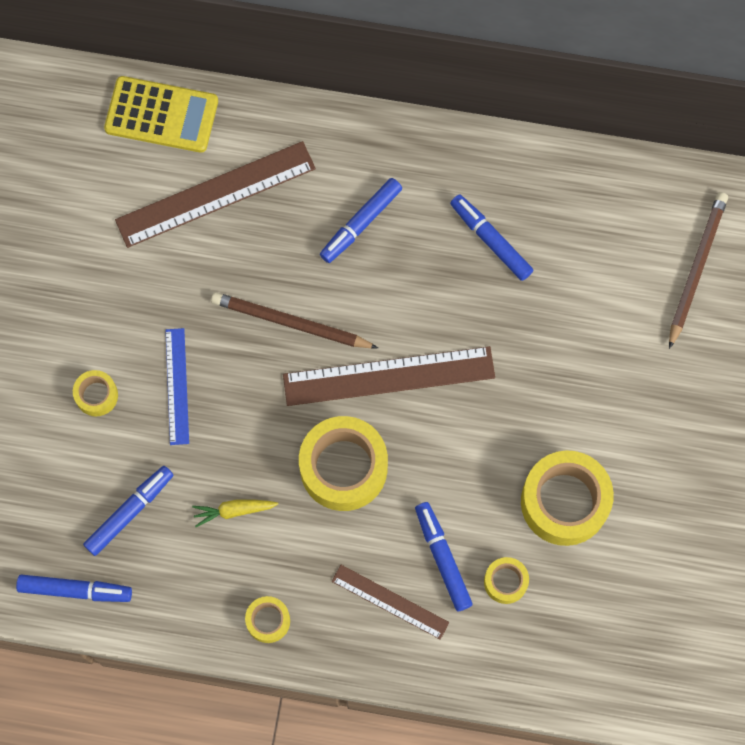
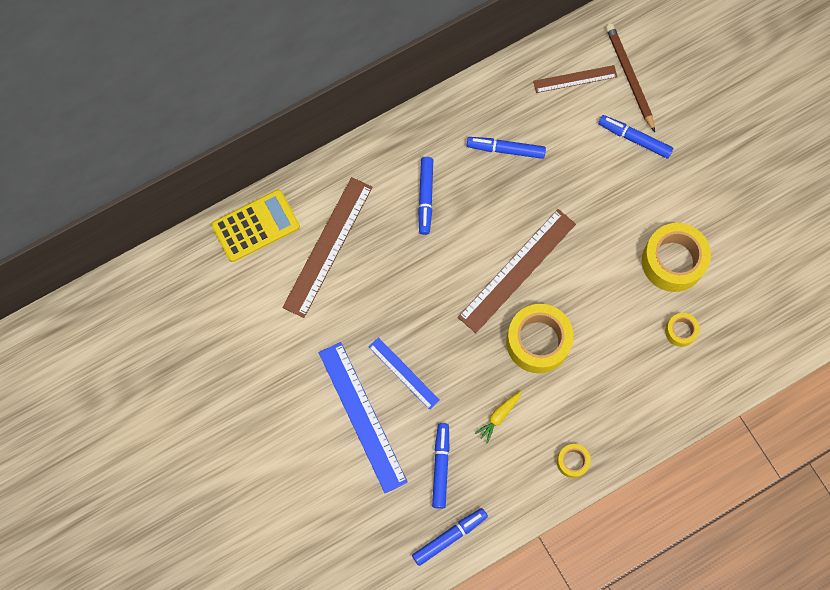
camera: 40 degrees left, 0 degrees up
yellow tape [73,370,118,416] -> blue ruler [319,342,408,493]
brown pencil [211,292,378,348] -> none
brown ruler [332,565,449,640] -> brown ruler moved to [533,65,617,93]
blue marker [415,502,473,611] -> blue marker moved to [598,115,673,158]

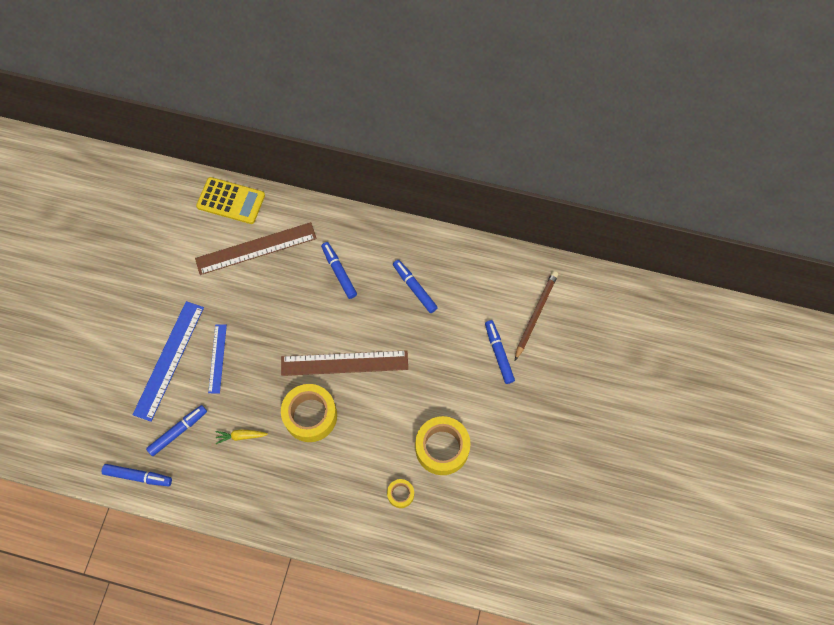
camera: 45 degrees right, 5 degrees down
blue marker [418,157,433,235] -> blue marker turned 105 degrees clockwise [321,242,357,299]
brown ruler [533,65,617,93] -> none
yellow tape [557,444,591,478] -> none

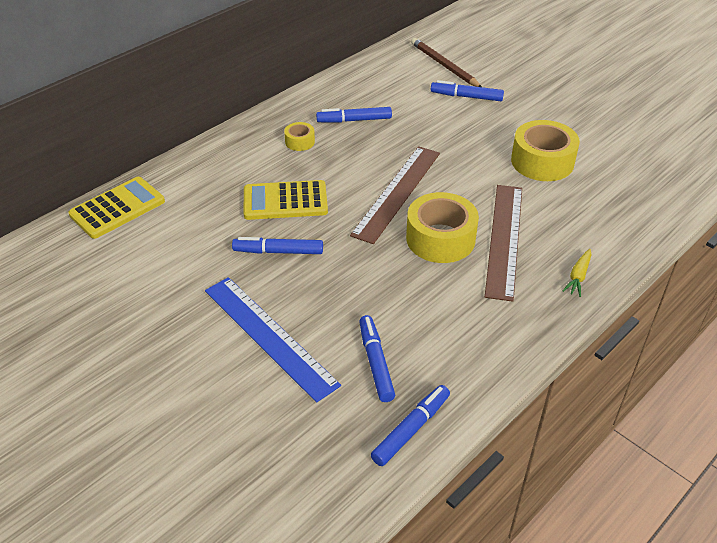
camera: 60 degrees left, 25 degrees down
brown ruler [195,222,317,275] -> brown ruler moved to [485,185,522,302]
blue ruler [208,324,227,394] -> none
yellow carrot [215,429,268,444] -> yellow carrot moved to [563,249,591,297]
blue marker [321,242,357,299] -> blue marker moved to [232,237,323,254]
yellow tape [387,479,414,508] -> yellow tape moved to [284,122,315,151]
none -> yellow calculator [243,180,328,220]

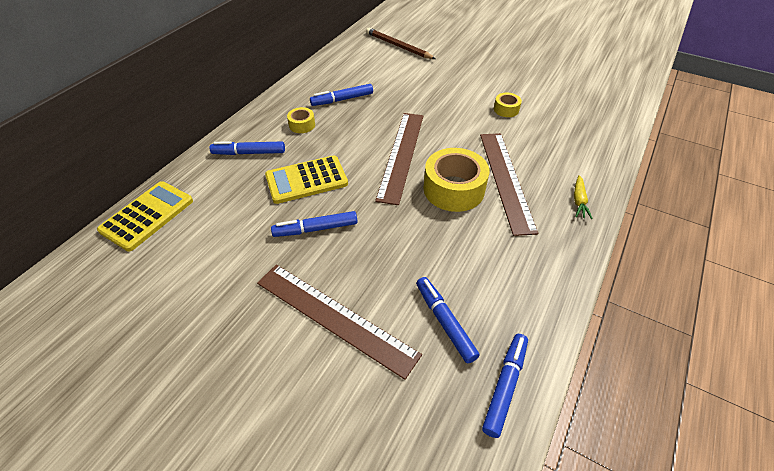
camera: 15 degrees left, 5 degrees up
blue ruler [205,277,341,403] -> brown ruler [257,265,422,380]
blue marker [431,80,504,101] -> blue marker moved to [210,141,285,155]
yellow tape [511,120,580,181] -> yellow tape [494,93,522,117], size x0.49

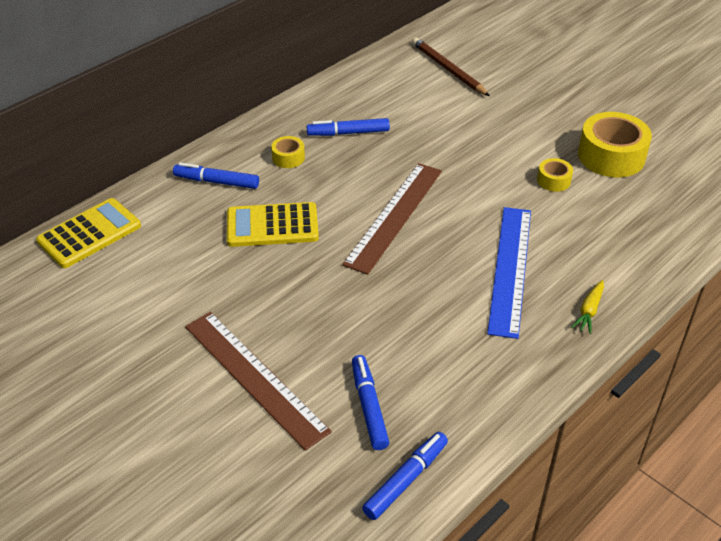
camera: 15 degrees right, 5 degrees down
blue marker [271,211,358,237] -> none
yellow tape [423,148,489,212] -> yellow tape moved to [578,112,652,177]
brown ruler [480,133,538,236] -> blue ruler [487,207,531,339]

